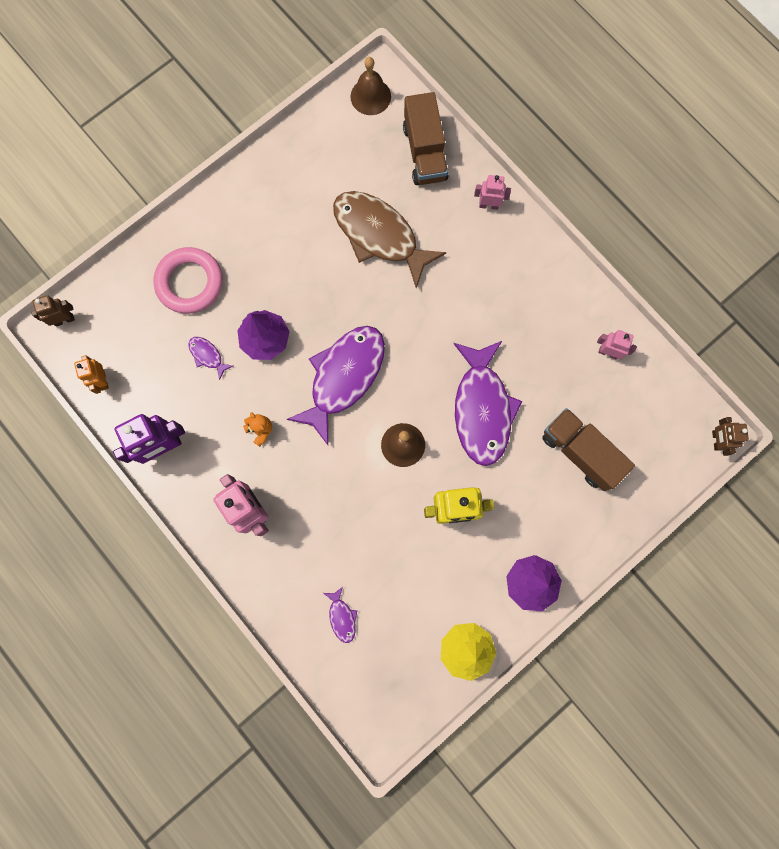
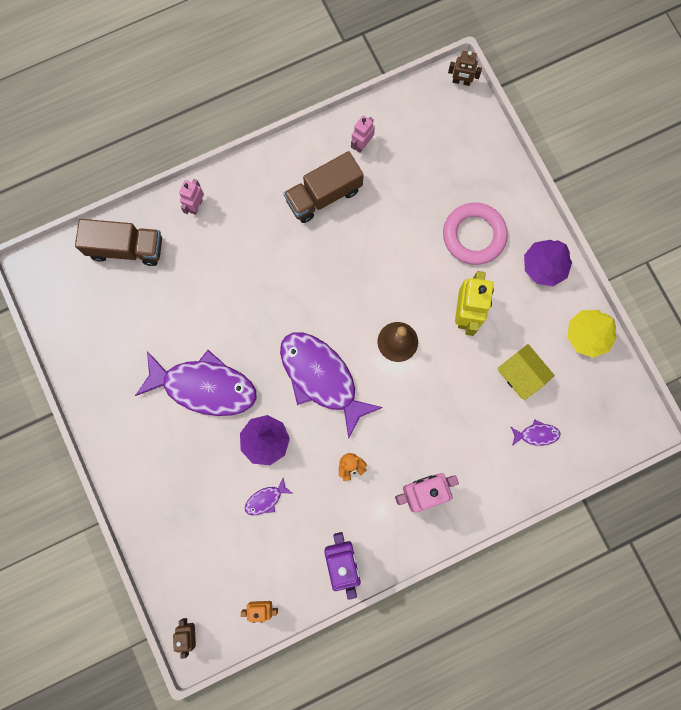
camera: 75 degrees left, 0 degrees up
pink ring [154,247,223,314] -> pink ring moved to [443,203,508,265]
brown fish [333,191,446,288] -> none
brown bell [350,57,391,115] -> none
purple fish [453,341,523,466] -> purple fish moved to [135,350,257,416]
brown truck [542,408,635,491] -> brown truck moved to [283,151,364,223]
none -> yellow house [498,344,555,400]

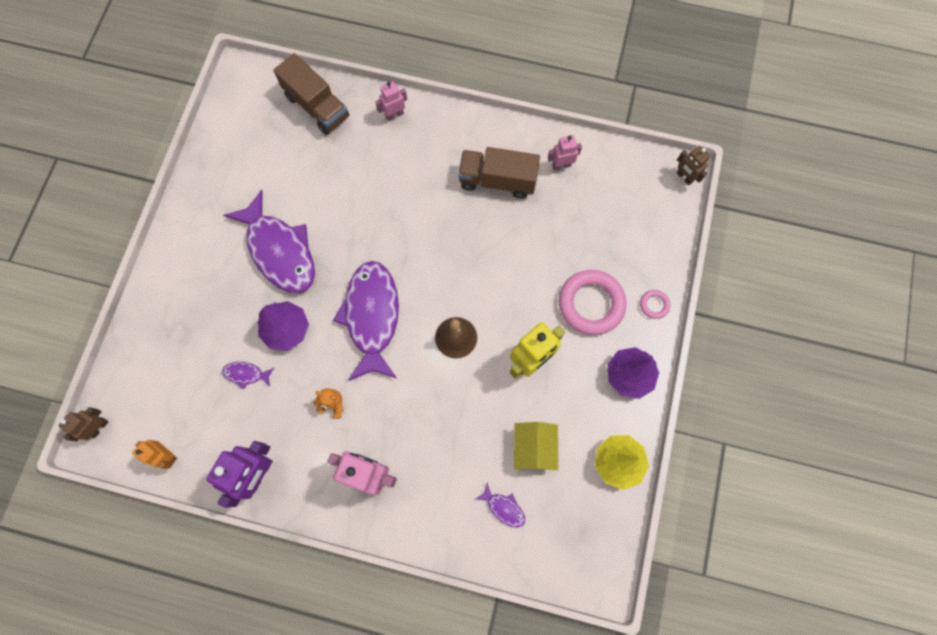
camera: 40 degrees right, 5 degrees down
none -> pink ring [640,290,671,319]

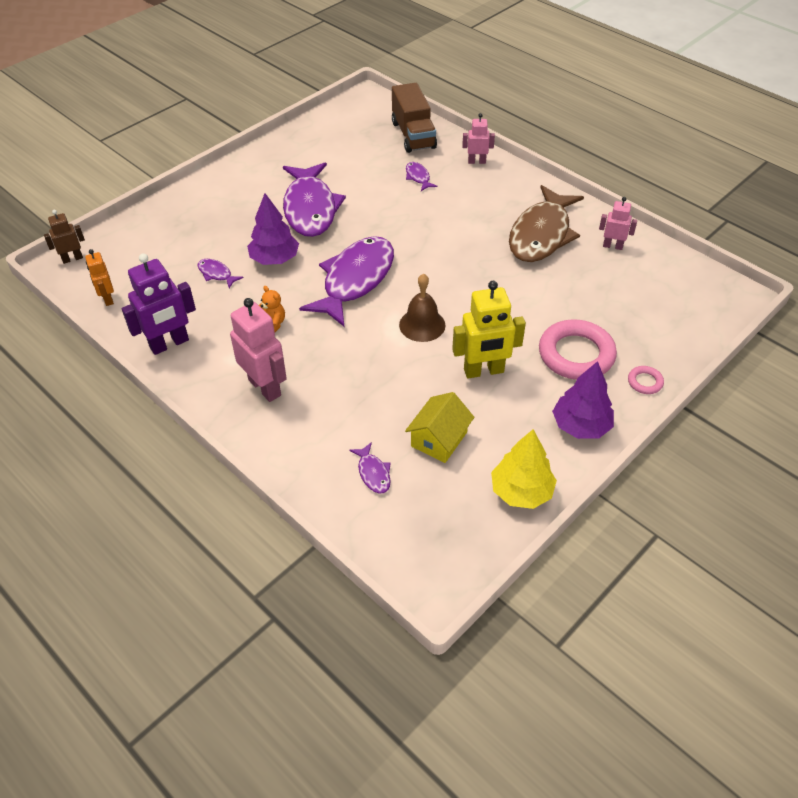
camera: 30 degrees right, 25 degrees down
brown truck [458,147,540,199] -> brown fish [509,185,584,262]
brown robot [677,146,710,185] -> none
none -> purple fish [406,162,438,191]

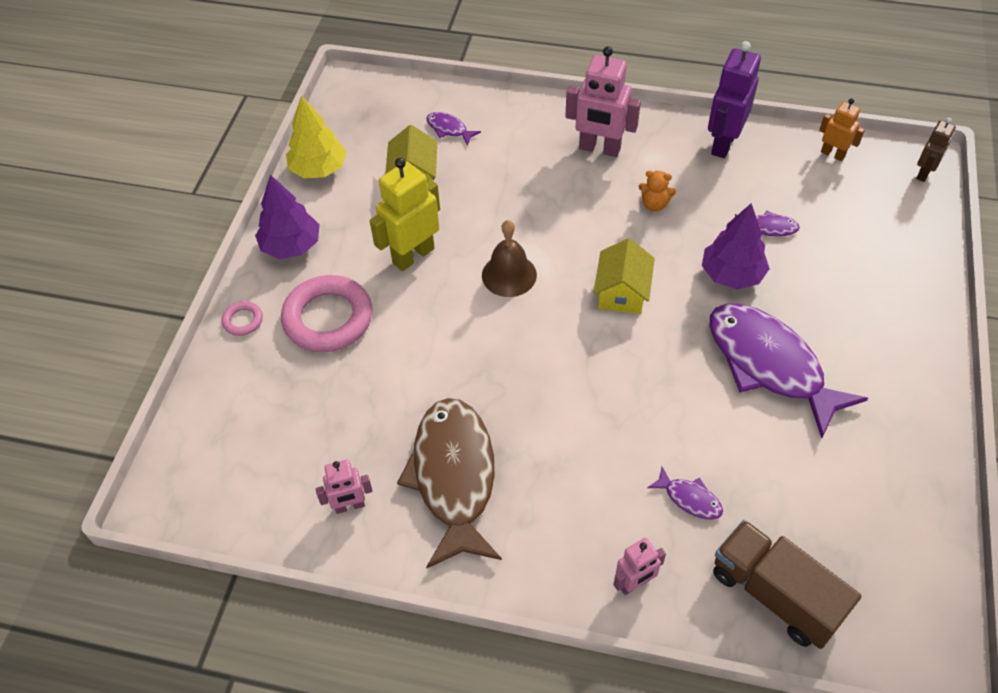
camera: 150 degrees right, 5 degrees up
purple fish [299,236,394,326] -> yellow house [593,238,655,314]

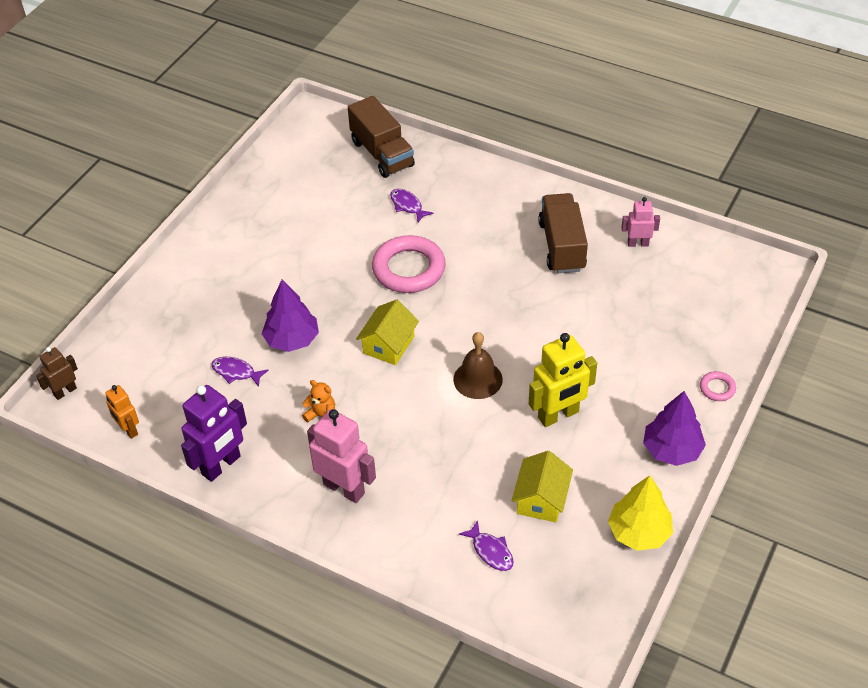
camera: 165 degrees left, 5 degrees down
pink ring [281,275,373,352] -> pink ring moved to [372,235,446,293]
brown fish [397,398,502,568] -> brown truck [538,193,588,273]
pink robot [613,538,666,595] -> none
purple fish [710,303,868,438] -> none

